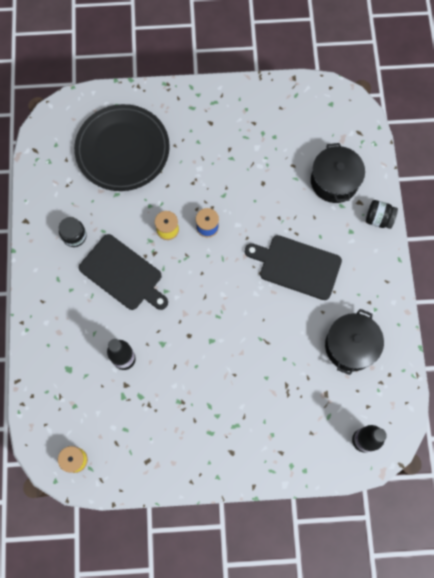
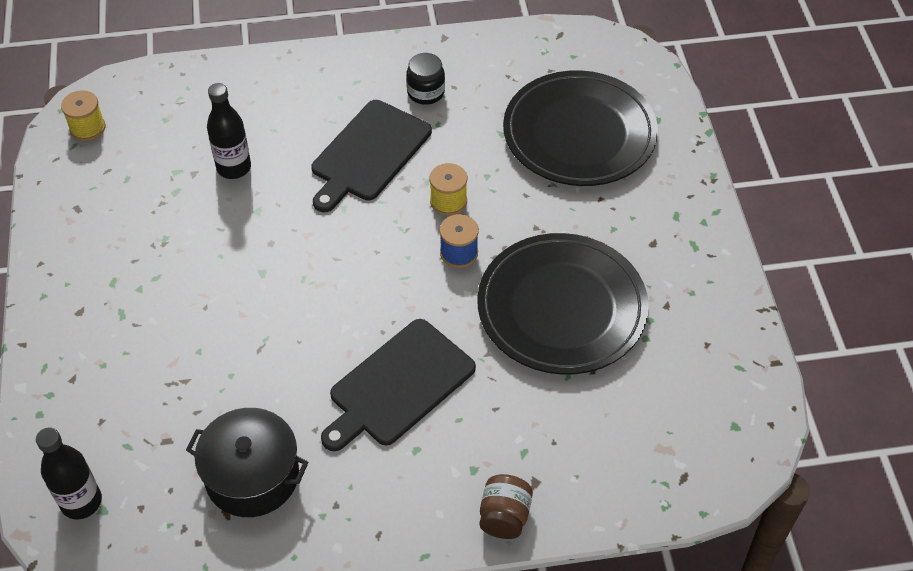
camera: 85 degrees right, 20 degrees down
black cutting board [245,235,342,300] -> black cutting board turned 150 degrees counterclockwise [321,319,476,451]
black pot [311,143,365,203] -> none
black jar [366,200,398,229] -> brown jar [479,474,533,539]
none -> black plate [477,233,649,375]

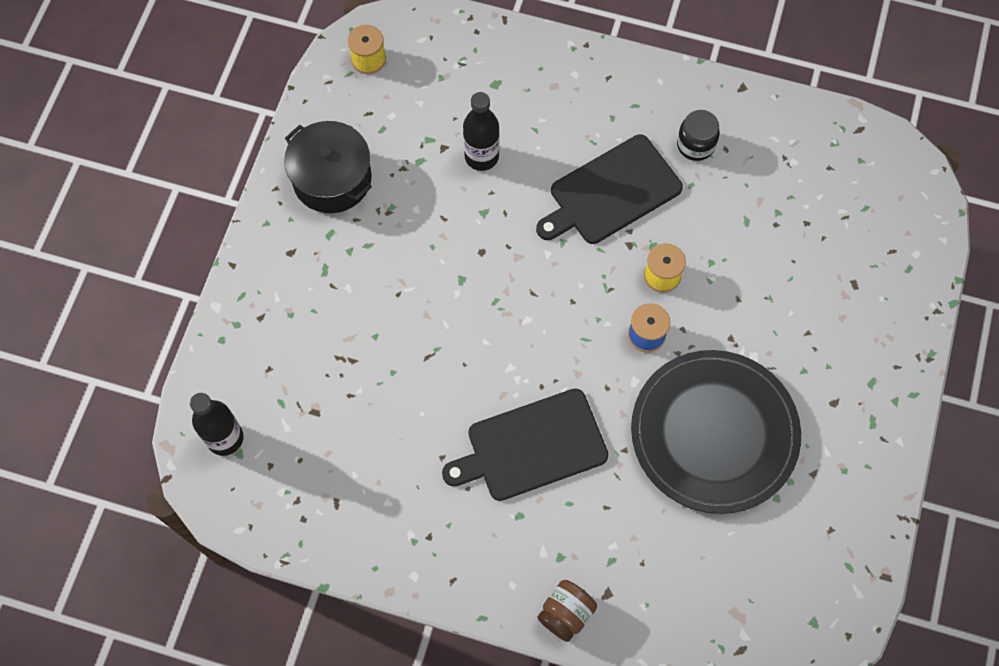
camera: 25 degrees right, 15 degrees up
black pot [186,408,308,517] -> black pot moved to [284,121,372,213]
black plate [503,70,658,186] -> none

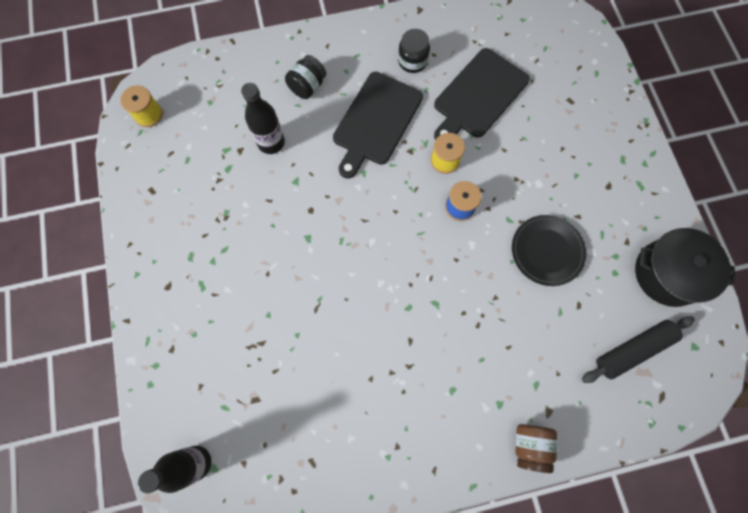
camera: 30 degrees left, 5 degrees up
black pot [284,121,372,213] -> black pot moved to [635,228,735,307]
black cutting board [442,389,609,501] -> black cutting board moved to [434,48,530,140]
black plate [631,350,801,514] -> black plate [512,215,587,286], size x0.55
none -> black jar [285,55,327,99]
none -> black rolling pin [582,316,695,383]

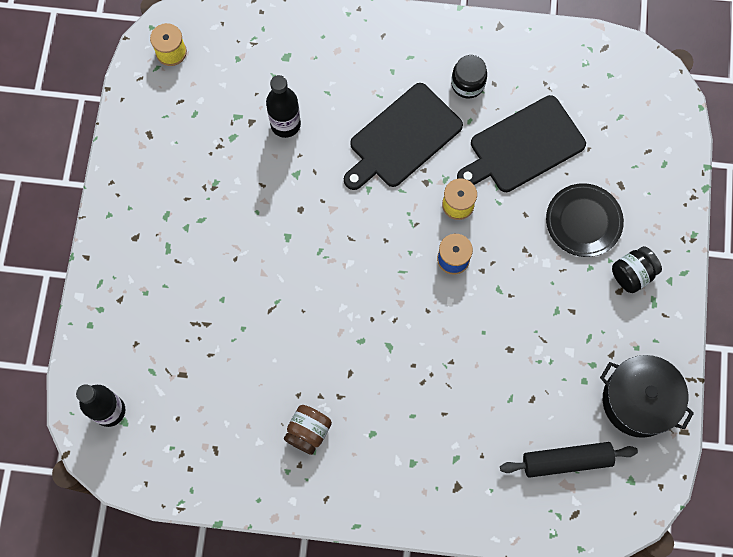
camera: 20 degrees right, 0 degrees up
black jar [285,55,327,99] -> black jar moved to [612,246,662,293]
black plate [512,215,587,286] -> black plate moved to [546,183,624,257]
brown jar [516,424,557,473] -> brown jar moved to [284,405,332,455]

